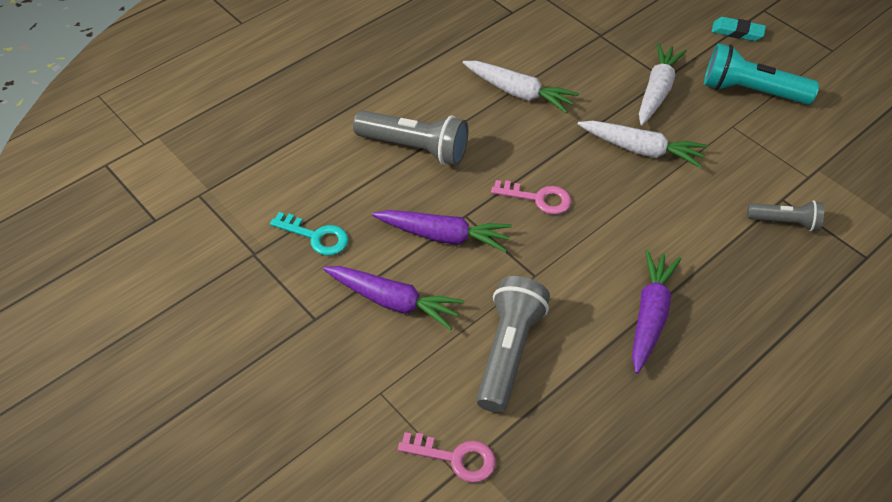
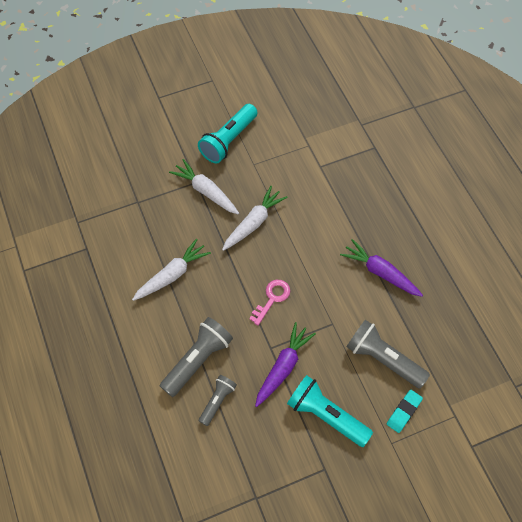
camera: 70 degrees left, 10 degrees up
turquoise key [270,212,348,256] -> none
purple carrot [323,266,464,330] -> turquoise flashlight [287,375,373,447]
pink key [398,432,495,483] -> none
turquoise eraser [712,17,766,41] -> turquoise eraser moved to [387,390,423,433]
grey flashlight [747,200,824,231] -> grey flashlight moved to [199,375,237,426]

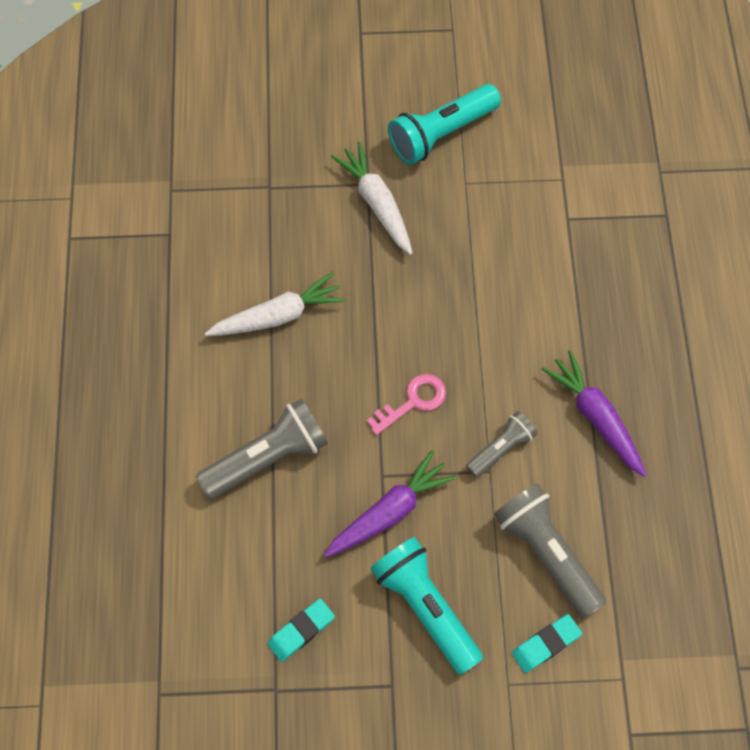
camera: 20 degrees right, 5 degrees up
grey flashlight [199,375,237,426] -> grey flashlight moved to [466,411,538,478]
white carrot [222,186,288,251] -> none
none -> turquoise eraser [267,599,335,662]

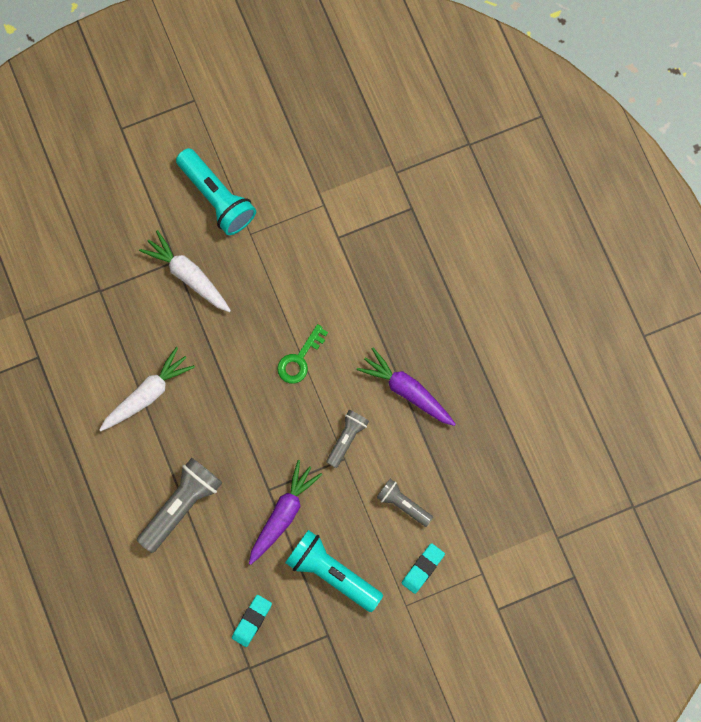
camera: 20 degrees left, 10 degrees up
pink key [367,374,446,435] -> none
turquoise flashlight [388,84,501,165] -> turquoise flashlight turned 75 degrees counterclockwise [176,148,256,235]
grey flashlight [494,483,606,618] -> grey flashlight [376,479,433,527], size x0.59
none -> green key [277,324,328,384]

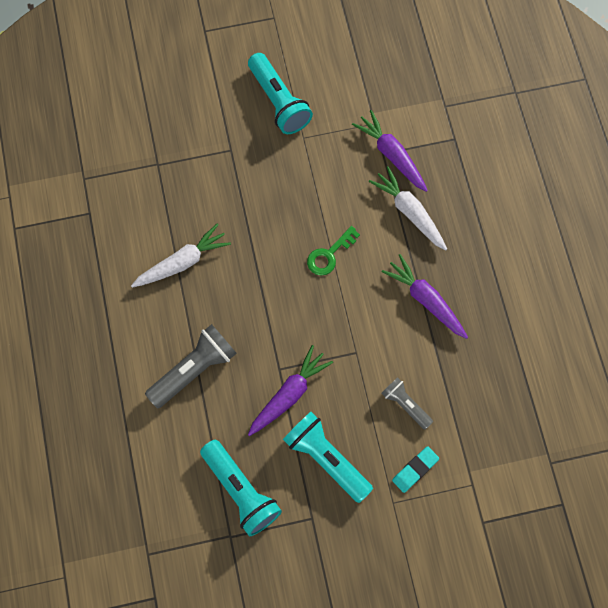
camera: 10 degrees right, 5 degrees down
white carrot [139,230,231,312] -> white carrot moved to [369,166,447,250]
turquoise eraser [232,595,272,647] -> turquoise flashlight [200,440,282,536]
grey flashlight [326,410,369,468] -> none
none -> purple carrot [352,110,428,192]

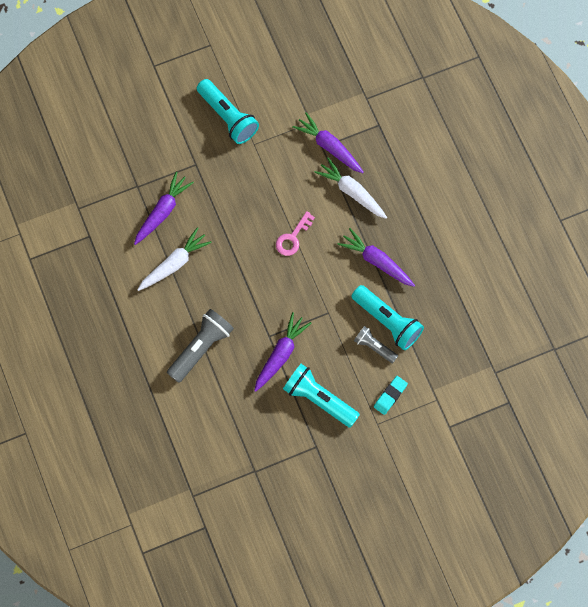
camera: 10 degrees left, 0 degrees up
turquoise flashlight [200,440,282,536] -> turquoise flashlight moved to [352,285,424,350]
green key [307,226,360,276] -> pink key [276,211,315,256]
none -> purple carrot [134,171,194,245]

